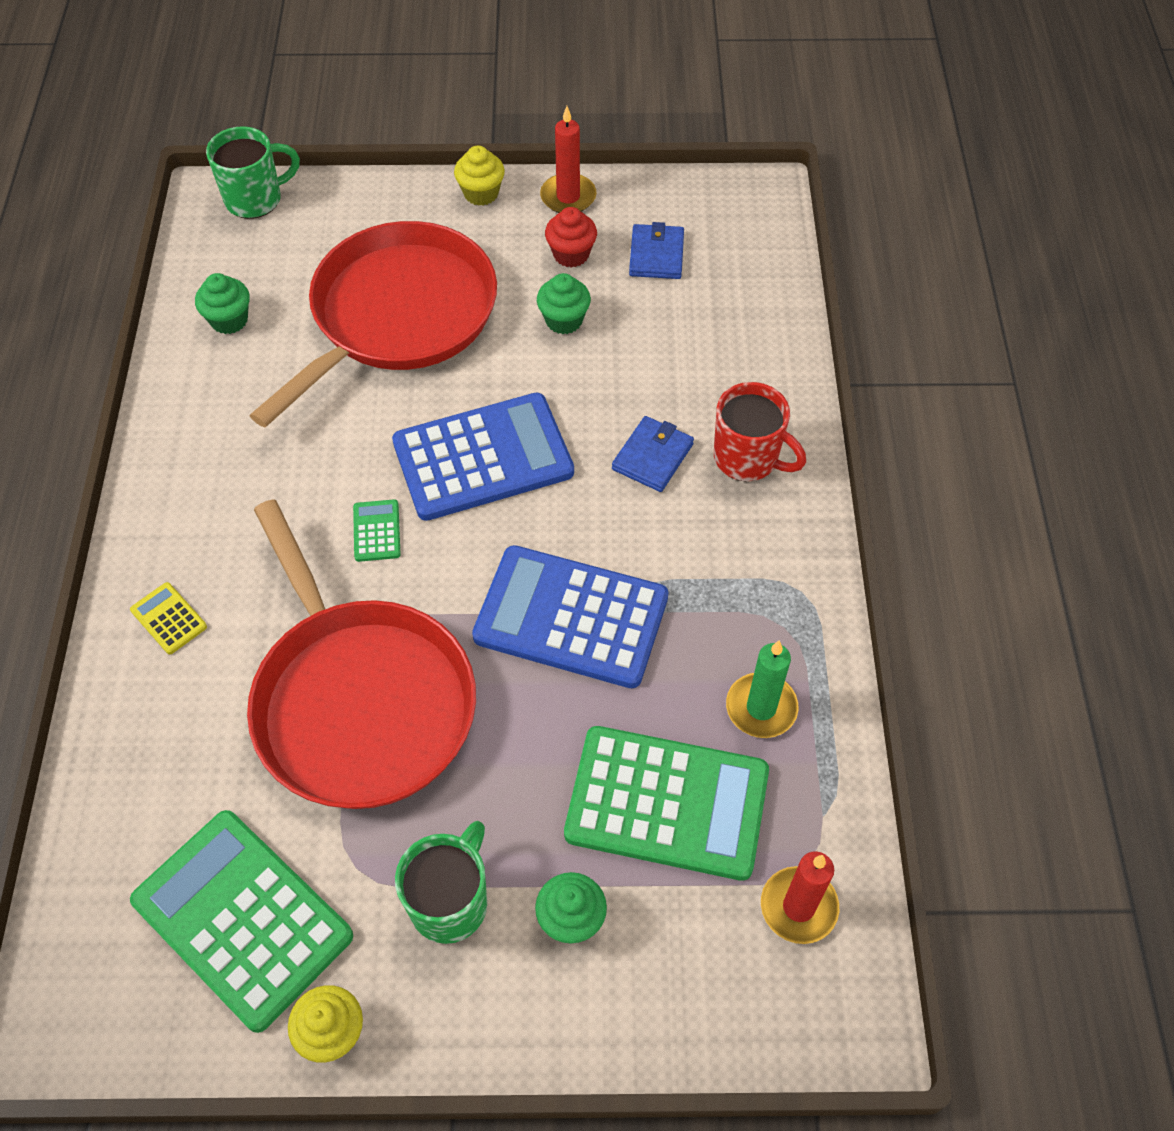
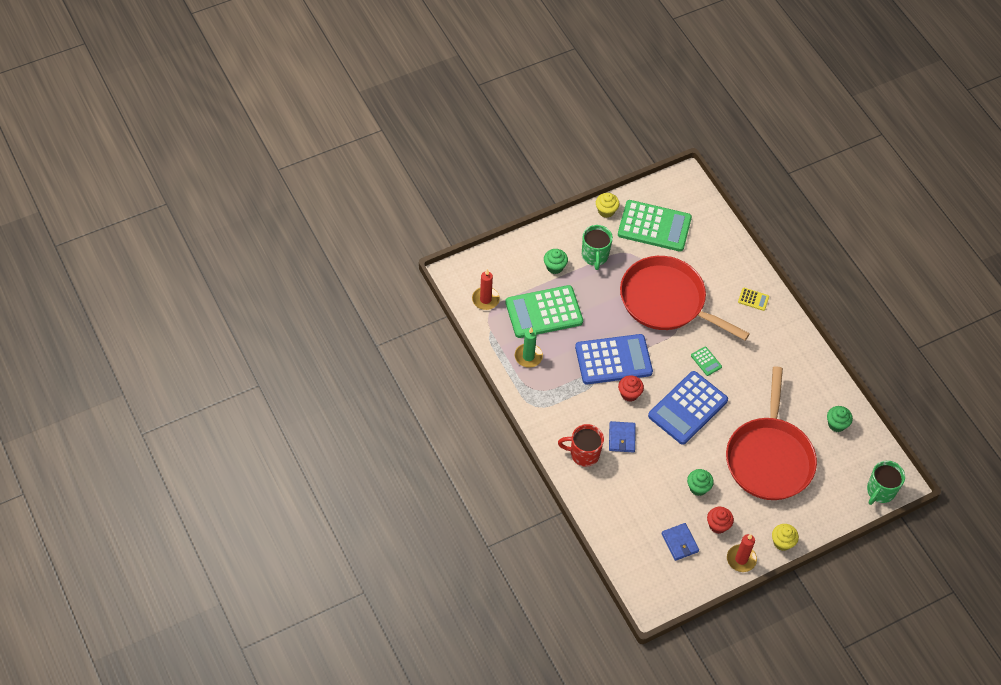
camera: 150 degrees right, 0 degrees up
none -> red cupcake [618,375,644,402]

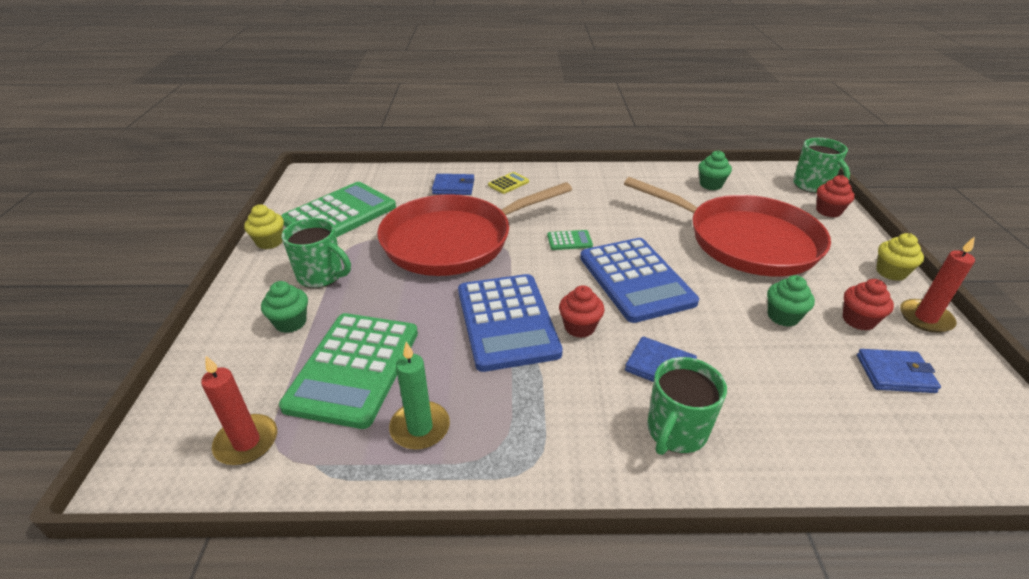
camera: 60 degrees left, 20 degrees down
red mug [558,424,604,467] -> green mug [647,357,727,455]
blue calculator [575,334,653,384] -> blue calculator turned 150 degrees clockwise [458,274,563,372]
none -> blue wallet [432,174,474,195]
none -> red cupcake [816,175,855,217]

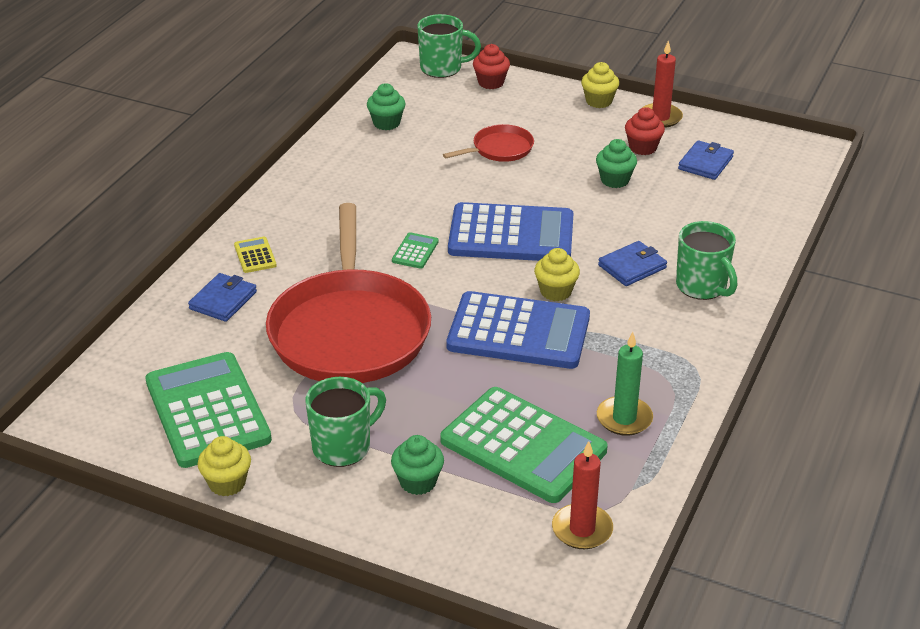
camera: 65 degrees left, 0 degrees up
red cupcake [559,285,604,338] -> yellow cupcake [534,248,580,301]
red pan [624,177,831,276] -> red pan [443,124,534,162], size x0.44

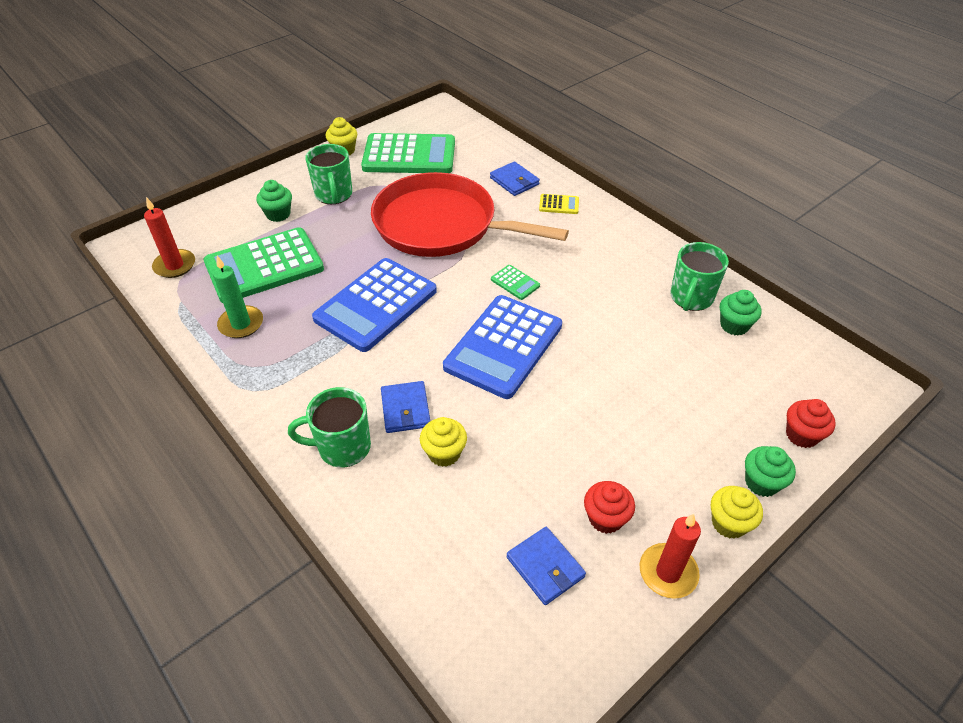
camera: 115 degrees right, 10 degrees up
green mug [417,14,481,78] -> green mug moved to [670,242,729,311]
red pan [443,124,534,162] -> none
yellow cupcake [534,248,580,301] -> yellow cupcake moved to [420,417,467,467]
green cupcake [596,139,637,188] -> green cupcake moved to [745,446,796,497]

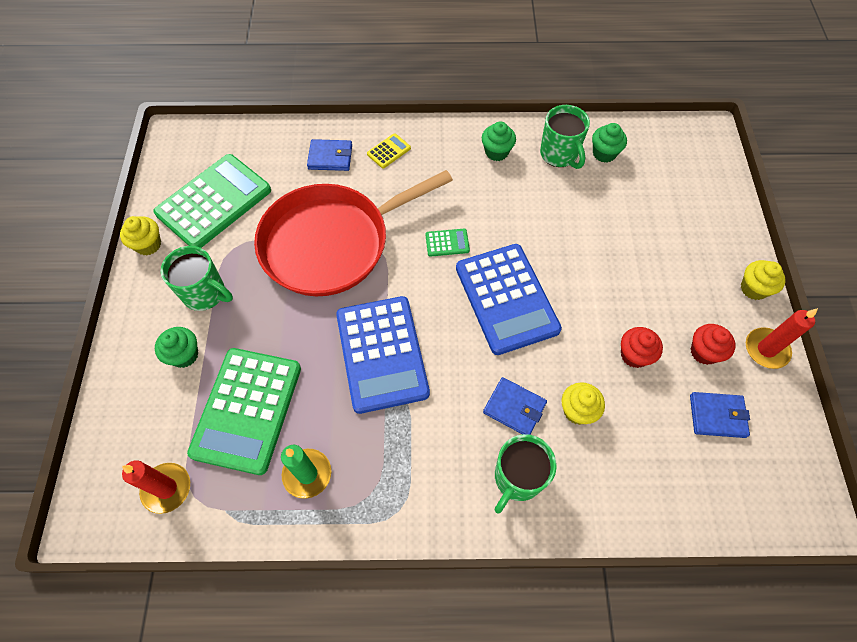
camera: 50 degrees left, 15 degrees up
green cupcake [745,446,796,497] -> green cupcake moved to [482,122,516,161]
red cupcake [786,399,836,448] -> red cupcake moved to [621,327,663,368]

